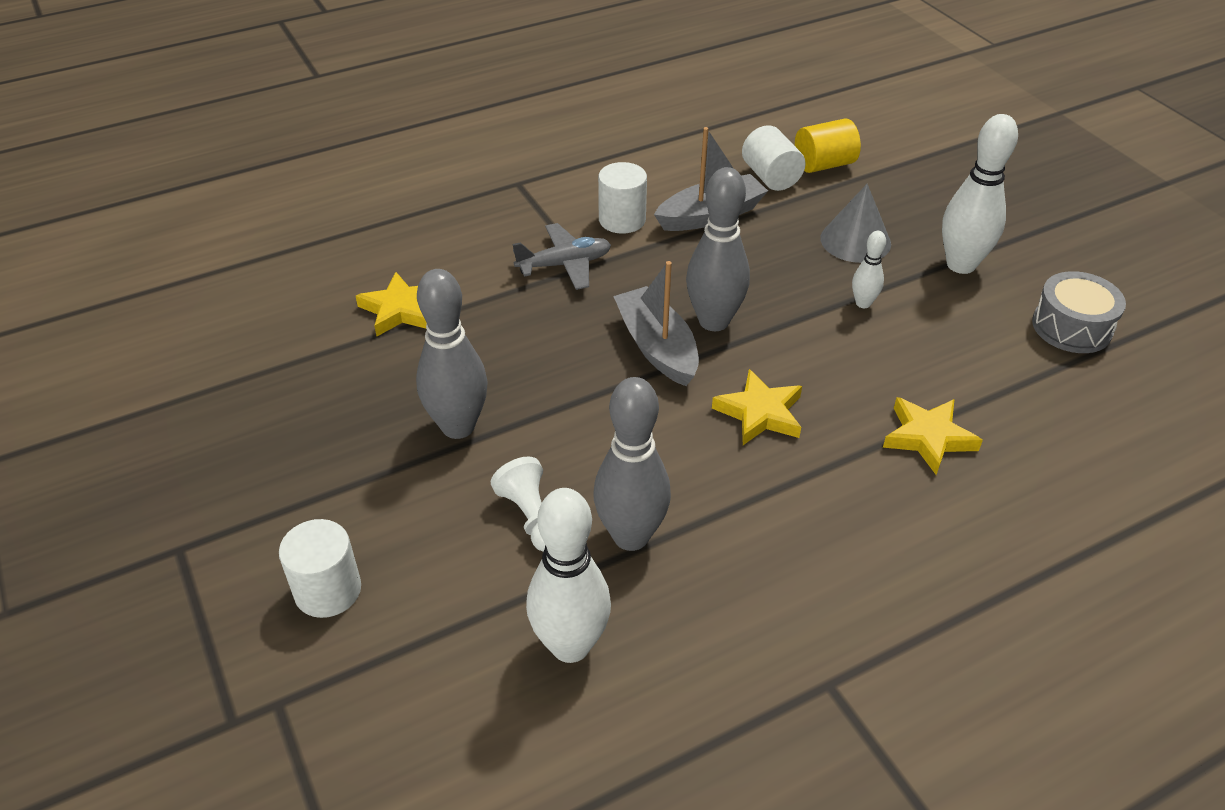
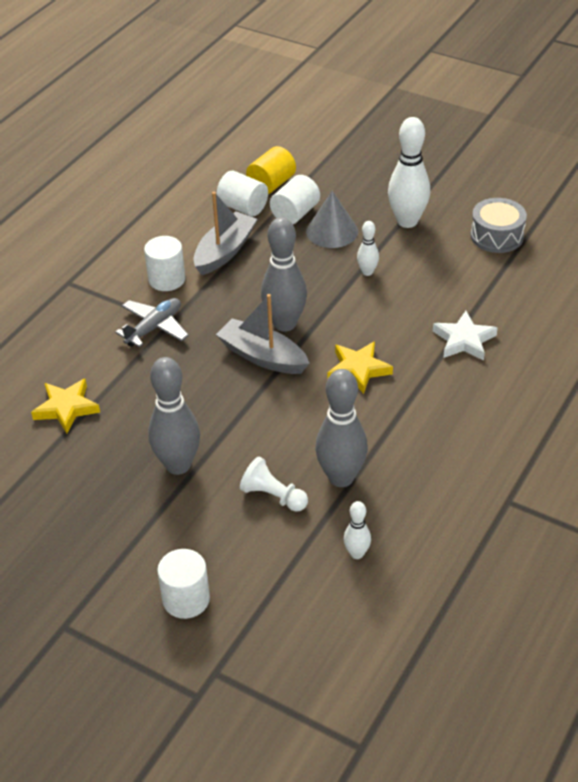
camera: 30 degrees left, 0 degrees up
white bowling pin [526,488,611,663] -> white bowling pin [344,501,371,559], size x0.50
yellow star [883,397,983,475] -> white star [433,311,497,361]
none -> white cylinder [270,175,320,224]

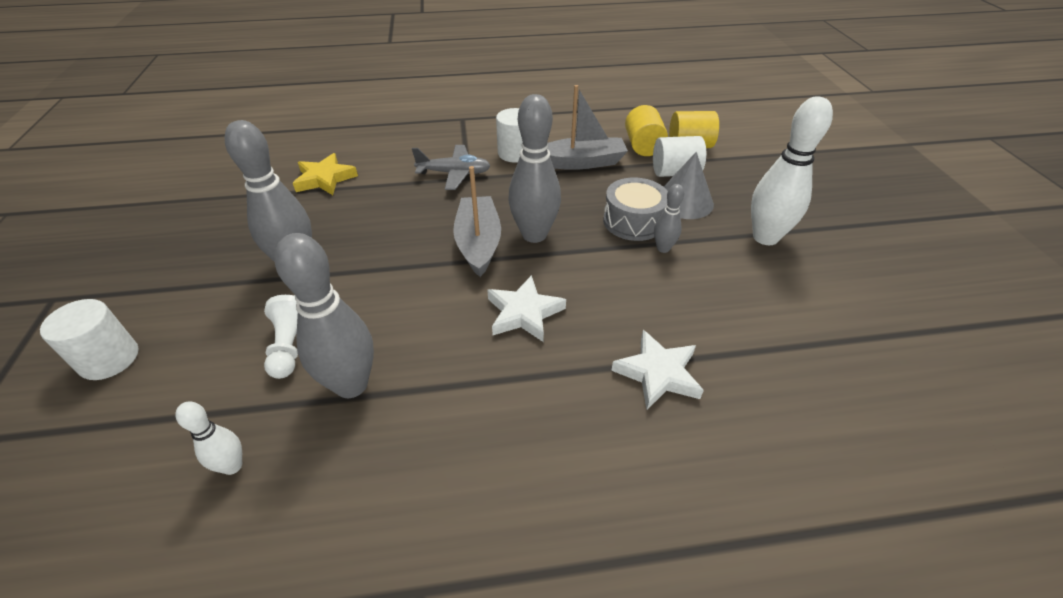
camera: 50 degrees right, 0 degrees up
white cylinder [217,171,268,217] -> yellow cylinder [625,105,668,156]
yellow star [328,341,393,394] -> white star [487,275,566,342]
white bowling pin [357,221,379,276] -> grey bowling pin [654,184,684,253]
grey drum [470,198,527,253] -> grey drum moved to [603,177,668,241]

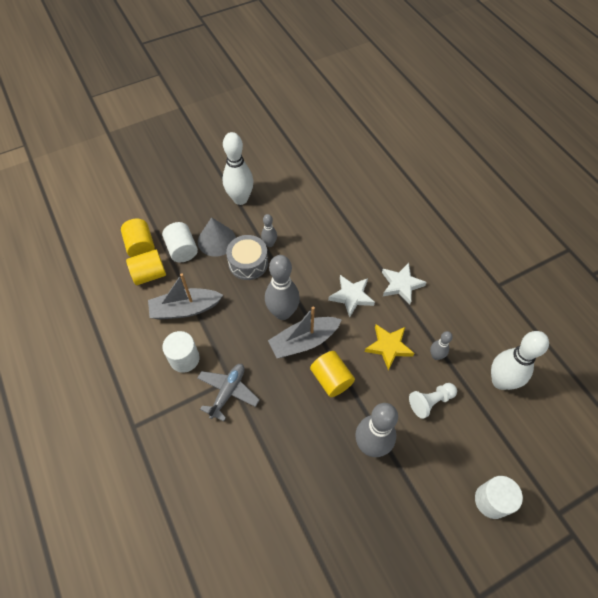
camera: 110 degrees left, 15 degrees up
white bowling pin [175,402,242,475] -> white bowling pin [491,331,549,390], size x1.98
grey bowling pin [275,233,374,398] -> grey bowling pin [430,331,453,360], size x0.50
yellow star [293,153,358,195] -> yellow star moved to [365,324,414,370]
grey plane [412,145,491,190] -> grey plane turned 45 degrees clockwise [197,364,260,422]
grey boat [547,85,628,170] -> grey boat turned 75 degrees counterclockwise [148,273,223,319]
white star [611,330,704,410] -> white star moved to [382,263,427,305]
none -> yellow cylinder [310,351,355,397]

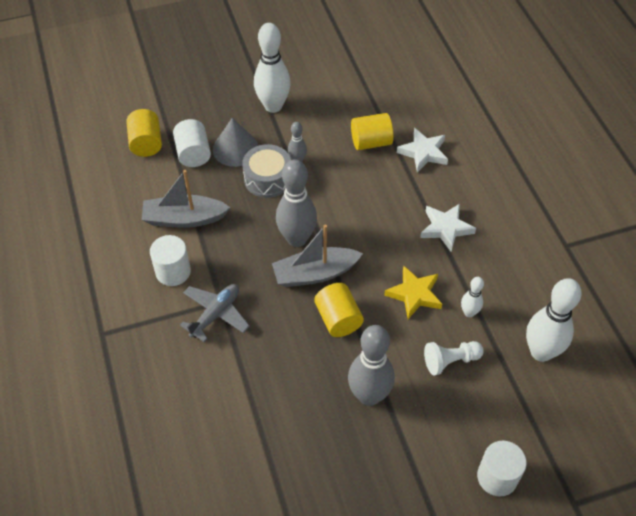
camera: 10 degrees right, 5 degrees down
yellow cylinder [126,249,166,285] -> yellow cylinder moved to [351,113,394,150]
white star [328,275,375,317] -> white star moved to [397,128,448,172]
grey bowling pin [430,331,453,360] -> white bowling pin [461,277,484,317]

